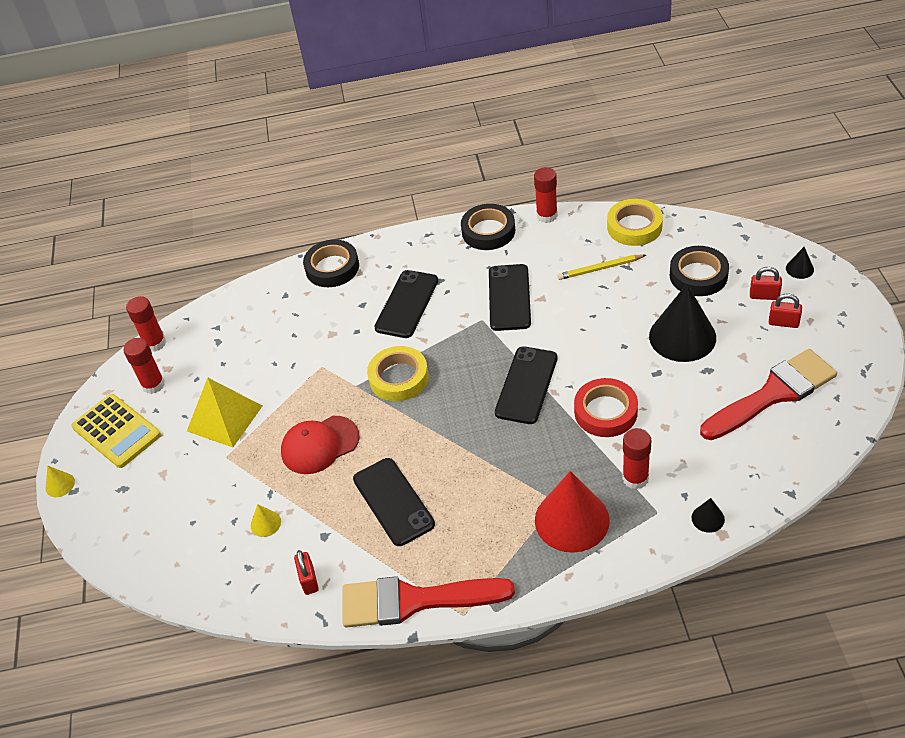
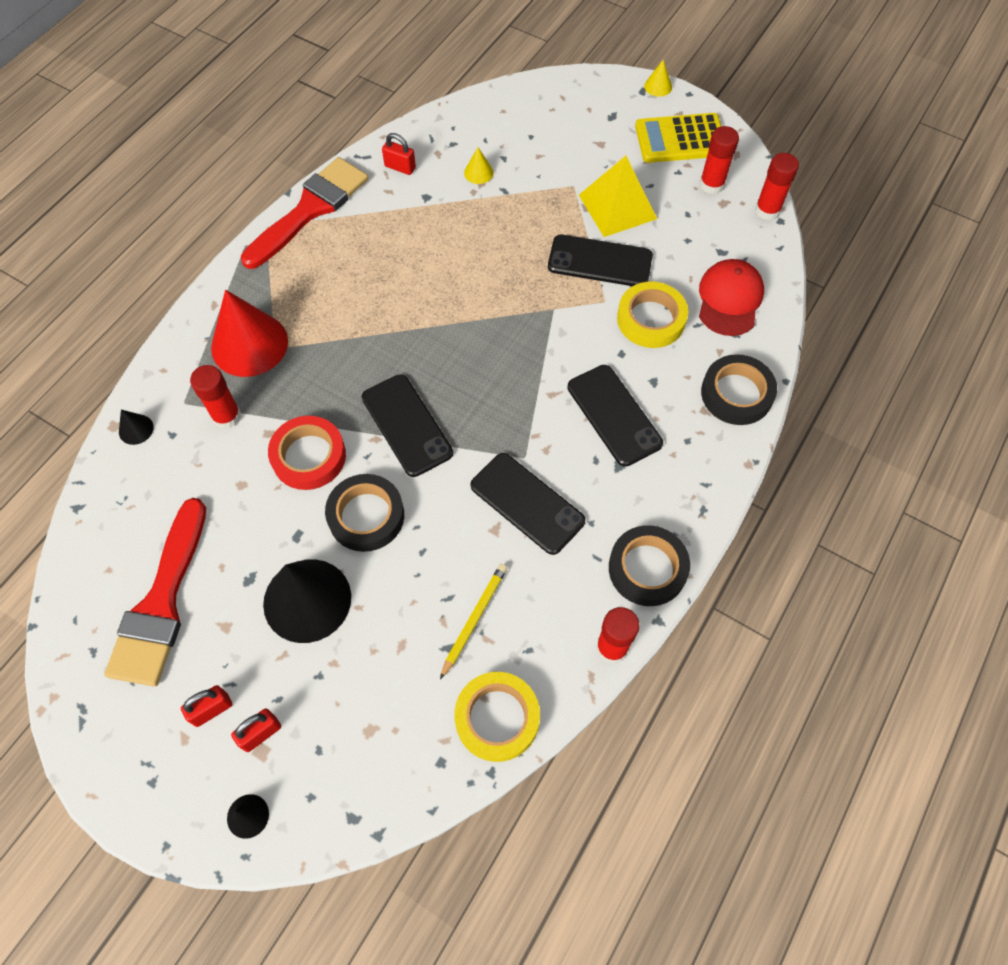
camera: 125 degrees right, 15 degrees up
red cap [281,416,359,474] -> red cap moved to [699,259,764,336]
black phone [353,458,435,546] -> black phone moved to [548,235,653,286]
yellow tape [367,346,429,401] -> yellow tape moved to [617,282,688,348]
black tape [670,246,729,296] -> black tape moved to [325,474,404,552]

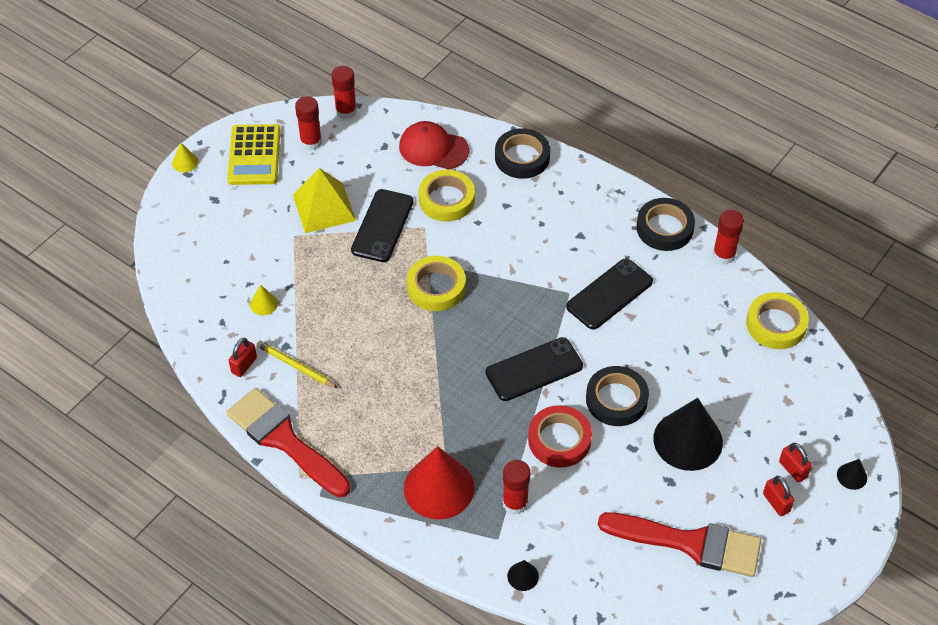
camera: 85 degrees left, 10 degrees down
yellow pencil [440,564,507,679] -> yellow pencil moved to [256,340,338,388]
black phone [567,365,663,467] -> none
none -> yellow tape [407,256,466,311]

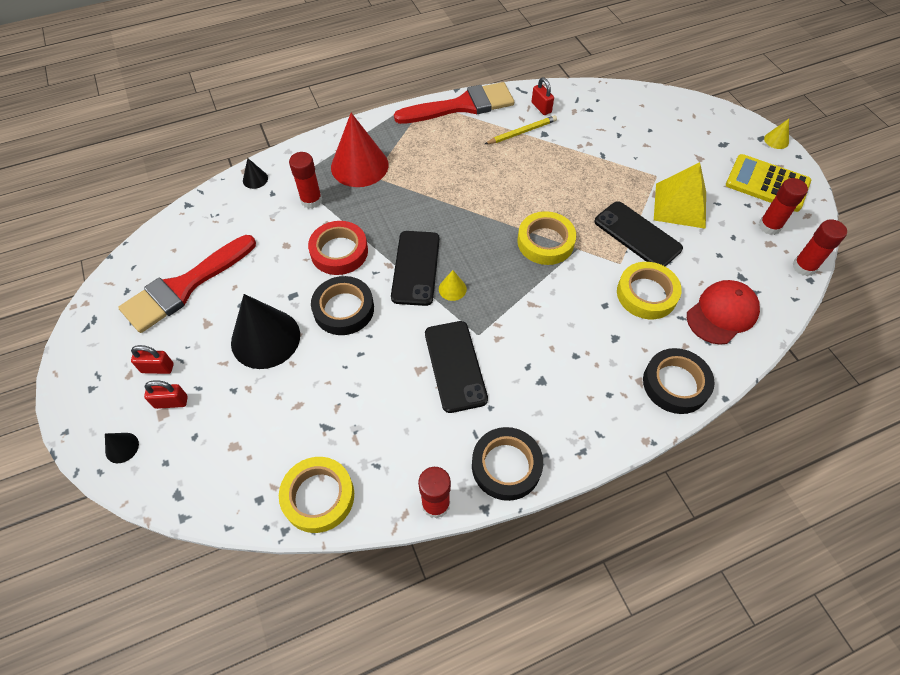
camera: 120 degrees right, 5 degrees up
yellow cone [250,285,278,315] -> yellow cone moved to [439,270,467,301]

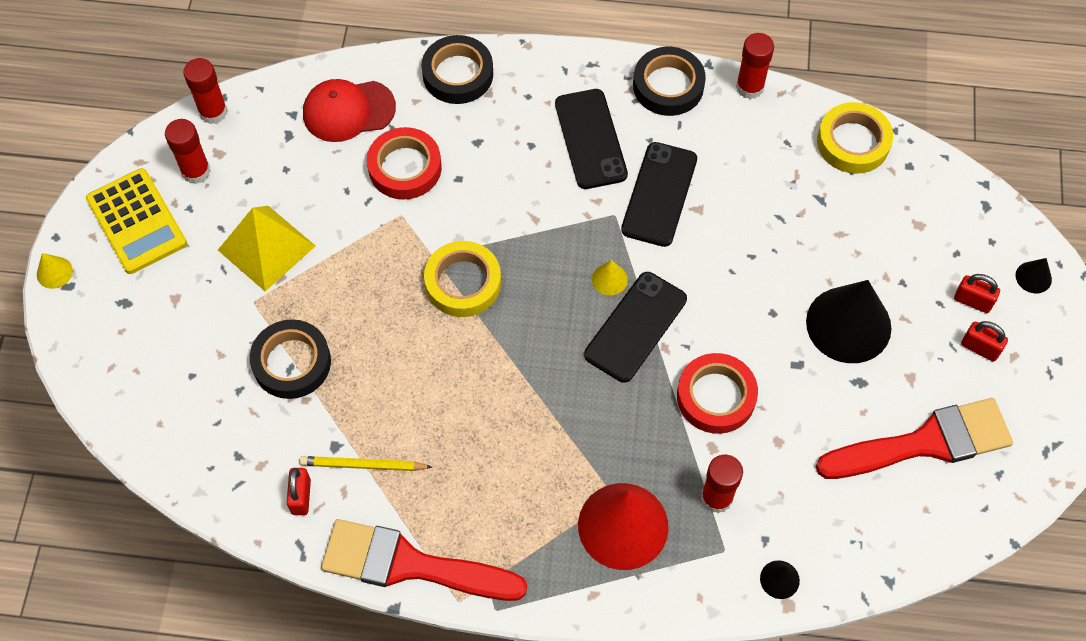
camera: 150 degrees left, 5 degrees up
black tape [311,276,374,335] -> black tape moved to [250,319,331,399]
black phone [594,201,683,267] -> black phone moved to [555,89,628,189]
yellow tape [617,262,682,319] -> red tape [367,127,442,200]

